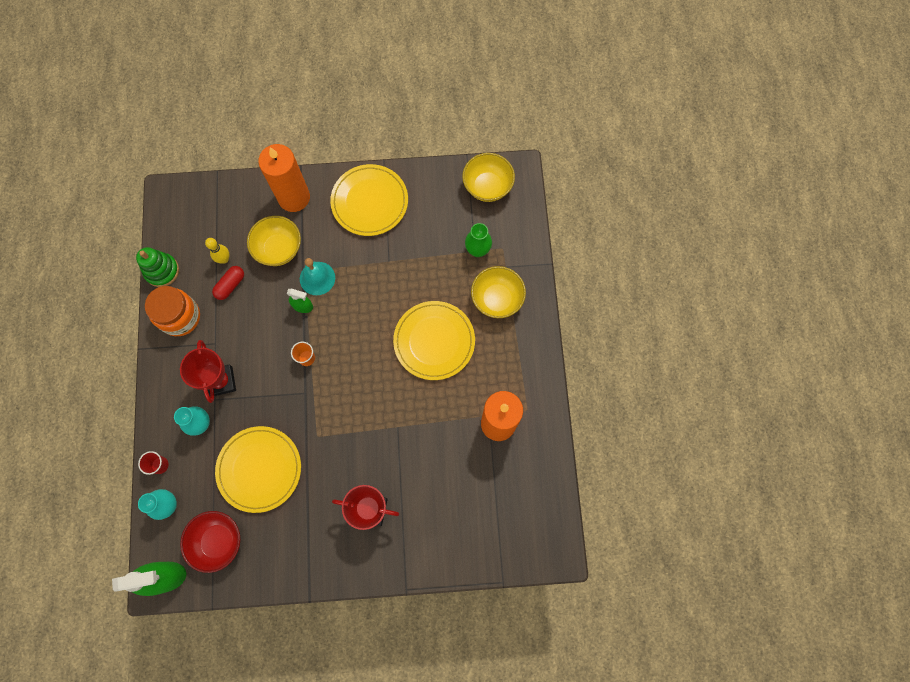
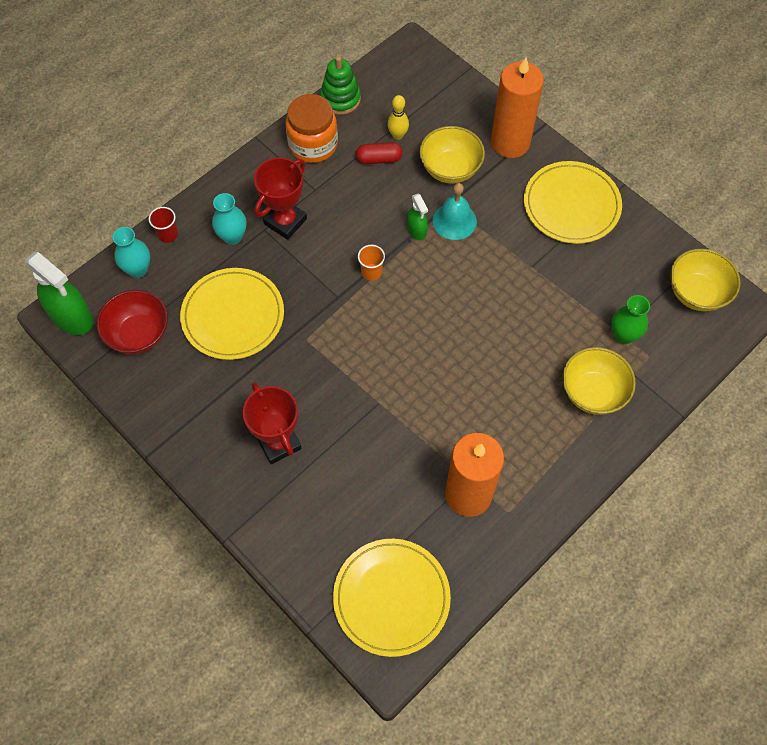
camera: 50 degrees right, 10 degrees down
yellow plate [393,301,475,380] -> yellow plate moved to [333,539,451,657]

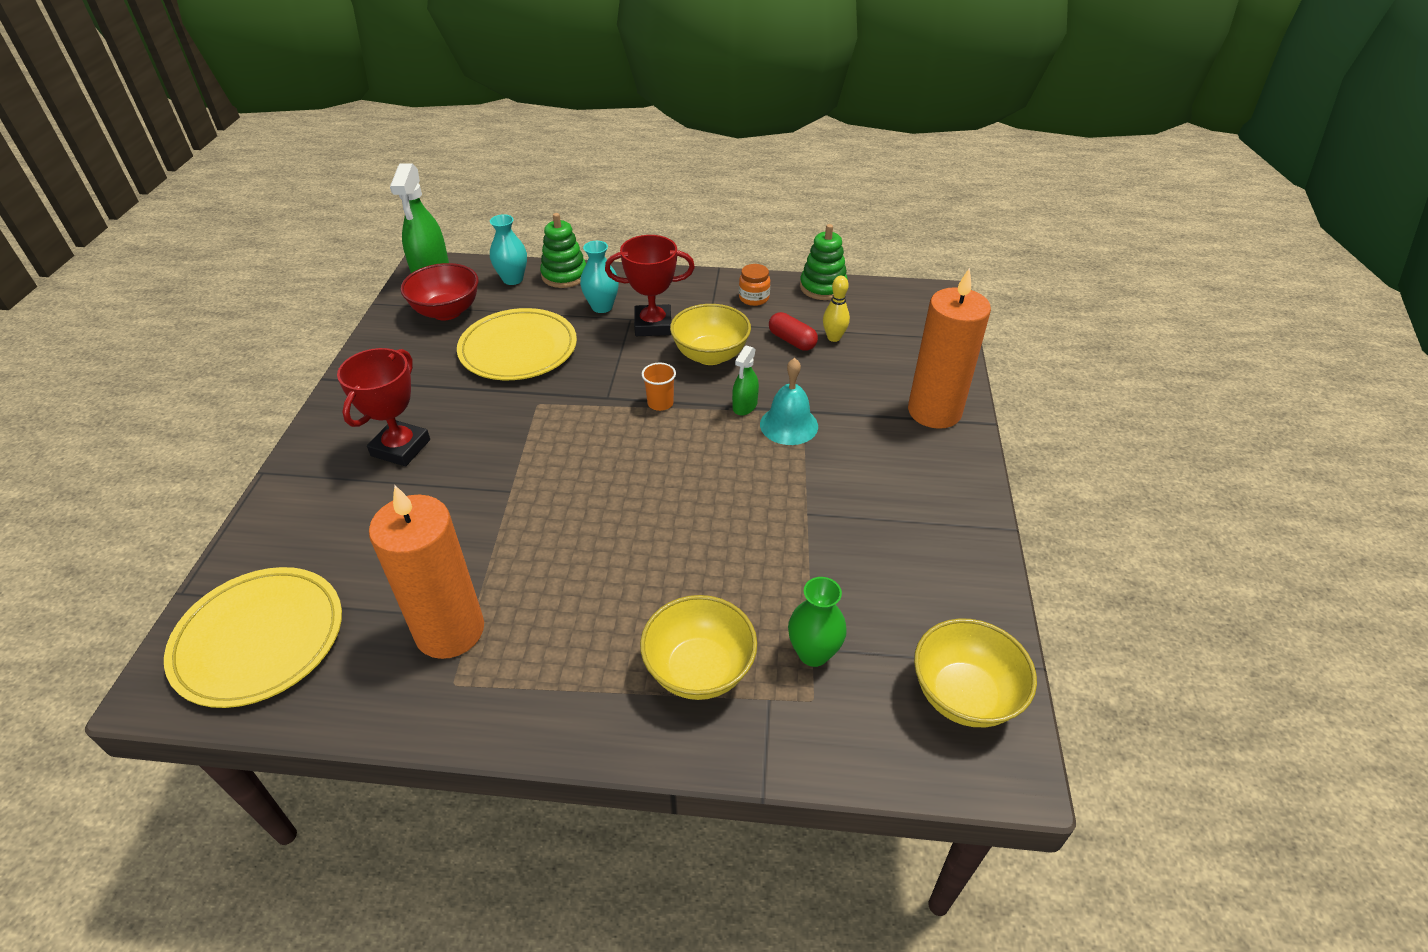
camera: 50 degrees right, 20 degrees down
red cup [149,207,178,243] -> green stacking toy [540,213,586,288]
orange jar [286,94,338,163] -> orange jar [739,264,770,306], size x0.53
yellow bowl [420,126,485,184] -> yellow bowl moved to [670,304,751,365]
yellow plate [524,161,622,244] -> none

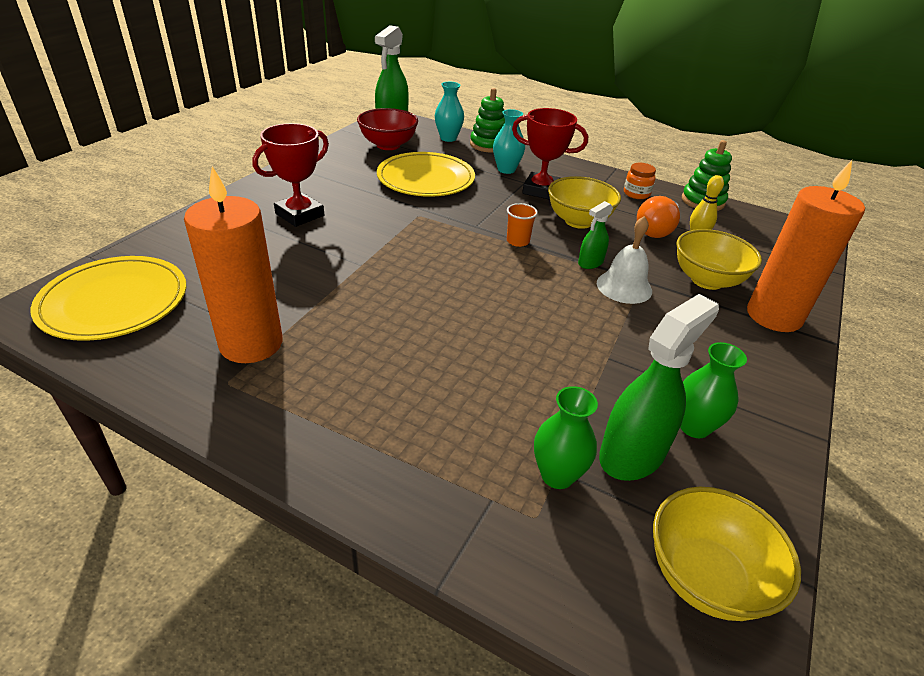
camera: 20 degrees right, 5 degrees down
yellow bowl [640,595,757,700] -> yellow bowl moved to [676,229,762,290]
turquoise bell [760,358,818,445] -> white bell [597,216,652,304]
red capsule [769,312,818,351] -> orange light bulb [637,196,680,238]
none -> green spray bottle [599,294,719,481]
none -> green vase [680,342,747,438]

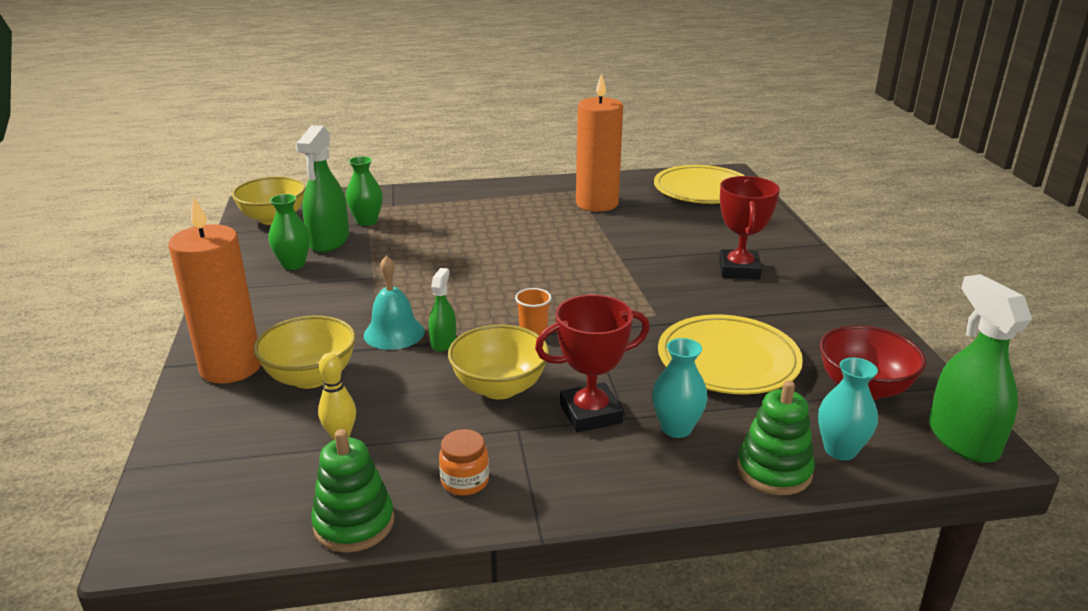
camera: 145 degrees right, 10 degrees down
white bell [597,216,652,304] -> turquoise bell [364,255,425,350]
orange light bulb [637,196,680,238] -> none

